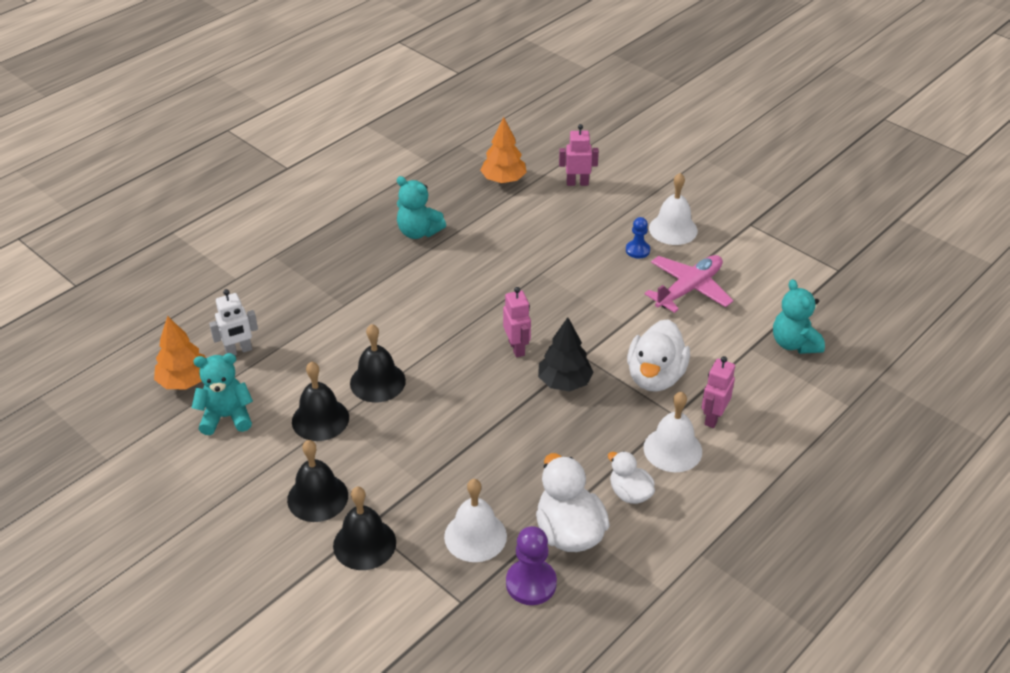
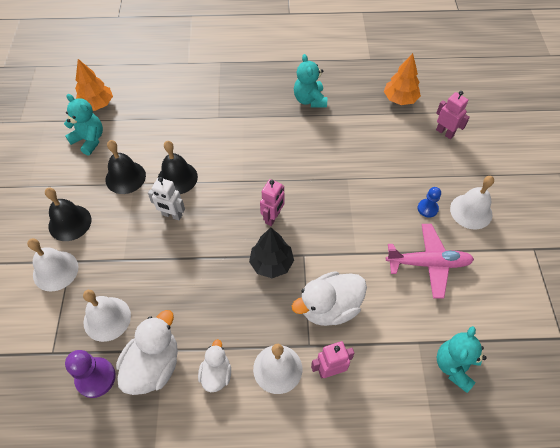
camera: 45 degrees right, 15 degrees up
white robot [209,289,258,355] -> white robot moved to [148,177,185,220]
black bell [333,487,396,570] -> white bell [27,238,78,292]

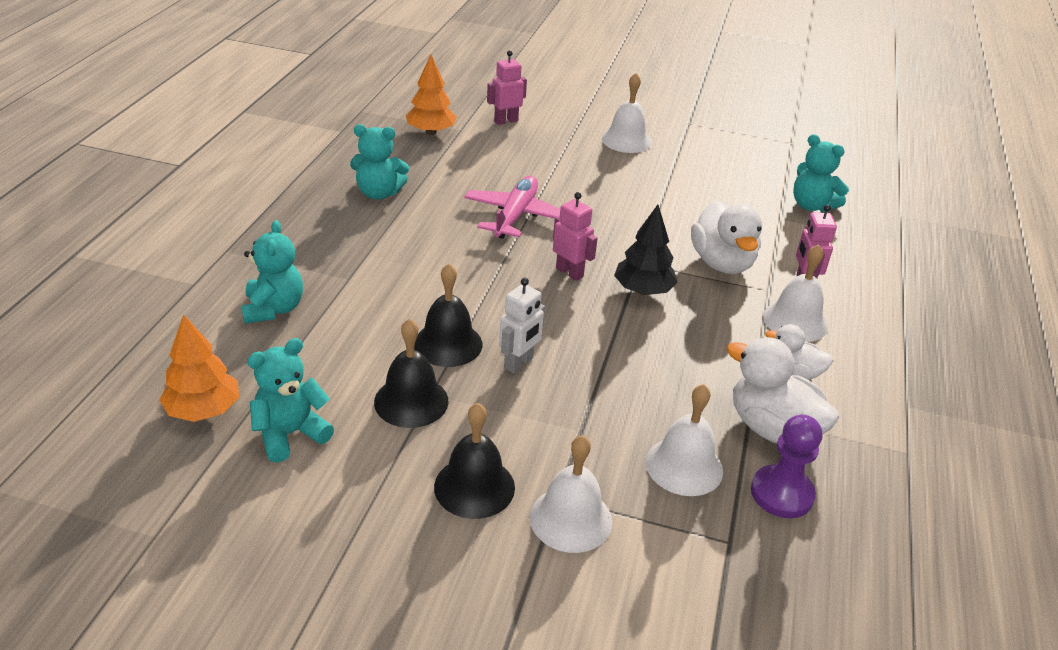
camera: 75 degrees left, 20 degrees down
pink plane [386,224,474,299] -> pink plane moved to [464,176,560,239]
blue pawn [418,187,441,218] -> none
none -> turquoise teddy bear [241,220,303,324]

